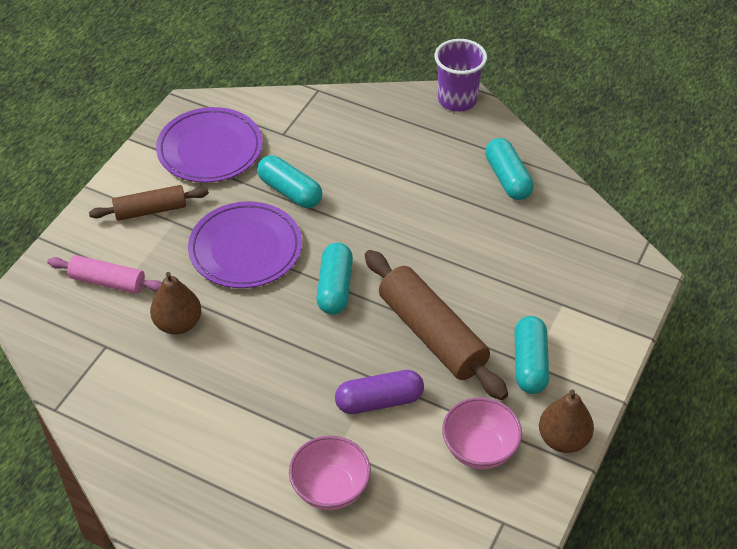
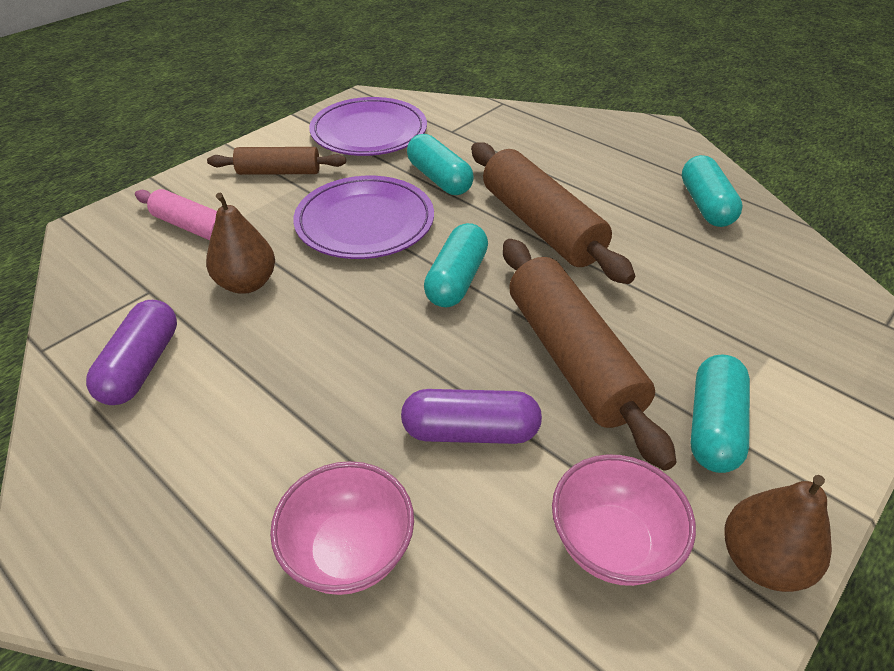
camera: 15 degrees right, 5 degrees down
purple cup [434,39,487,112] -> none
none -> purple capsule [86,300,177,405]
none -> brown rolling pin [471,142,635,284]

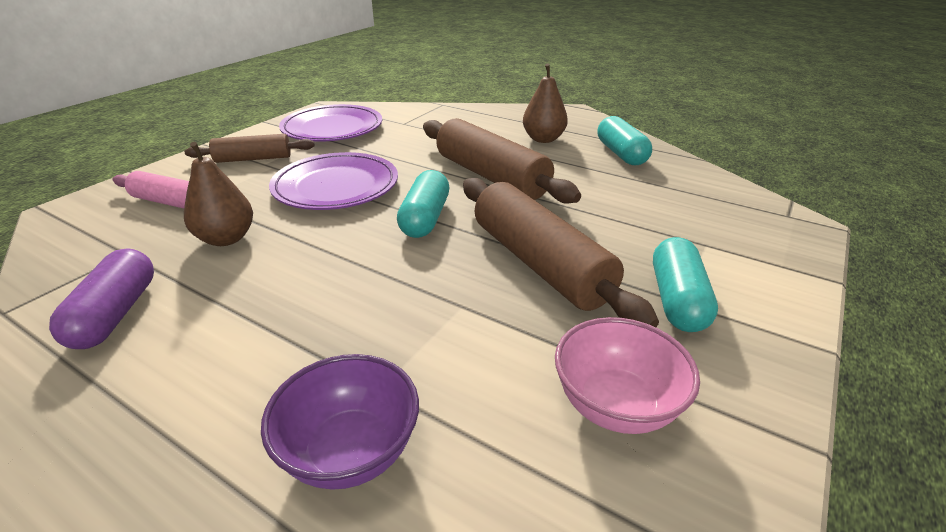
camera: 10 degrees left, 10 degrees down
pink bowl [270,461,414,595] -> purple bowl [261,354,419,490]
purple capsule [401,389,542,444] -> none
turquoise capsule [407,134,474,195] -> none
brown pear [724,475,832,592] -> brown pear moved to [523,63,568,143]

